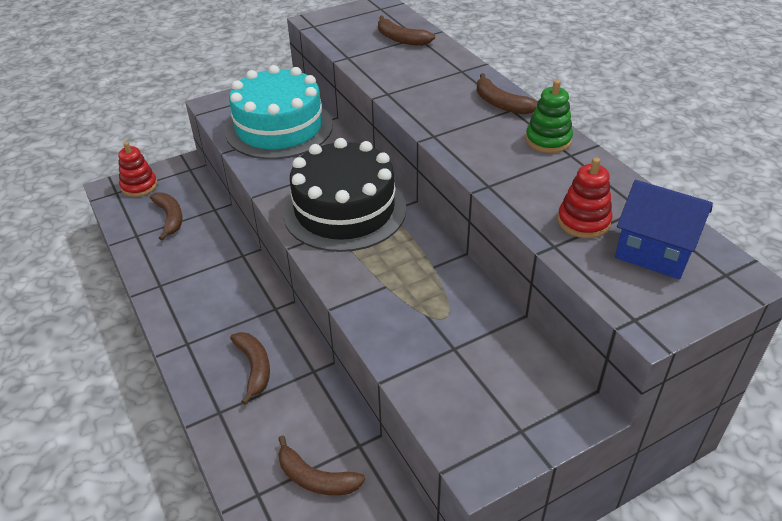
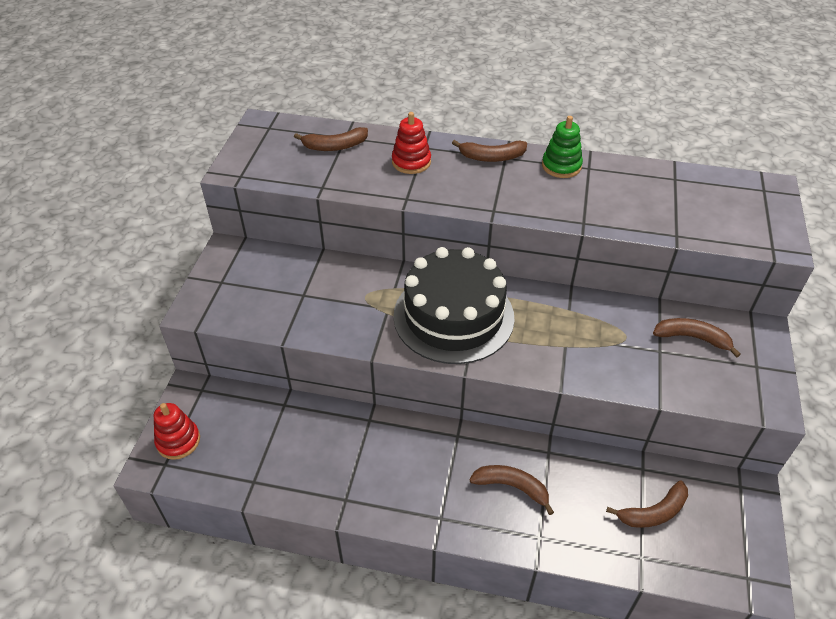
camera: 50 degrees left, 5 degrees up
brown banana [150,193,183,240] -> brown banana moved to [653,318,741,357]
turquoise cake [225,65,333,159] -> none
red stacking toy [557,158,613,238] -> red stacking toy moved to [392,112,431,174]
blue house [615,180,713,279] -> none

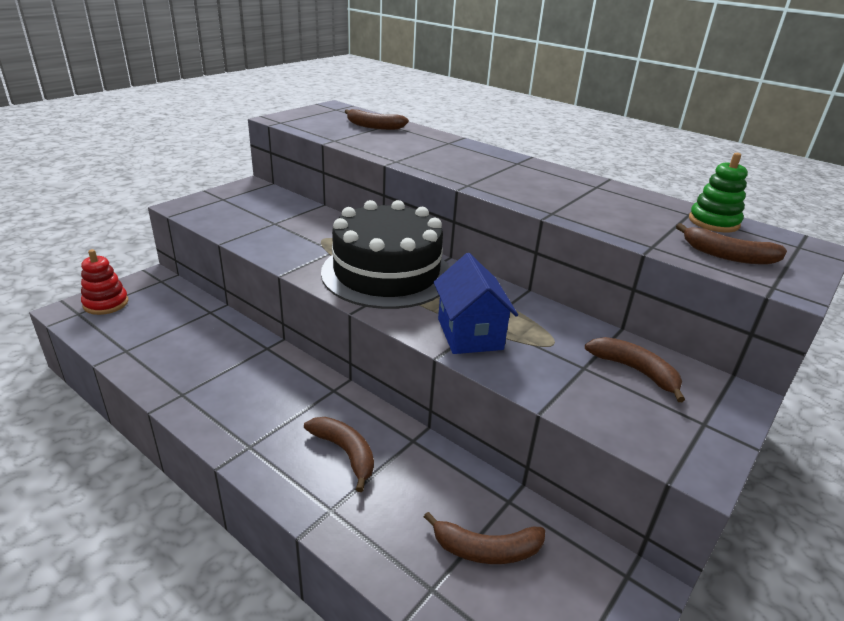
camera: 25 degrees right, 15 degrees down
red stacking toy [392,112,431,174] -> none
brown banana [452,140,527,162] -> brown banana moved to [676,223,787,264]
green stacking toy [542,116,583,178] -> green stacking toy moved to [689,153,748,232]
none -> blue house [433,253,518,354]

